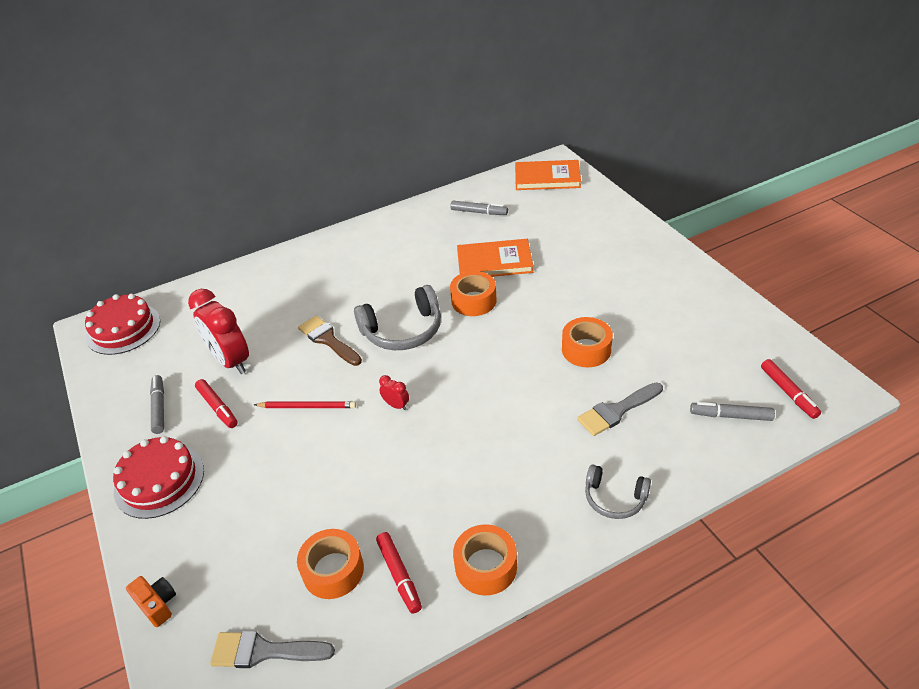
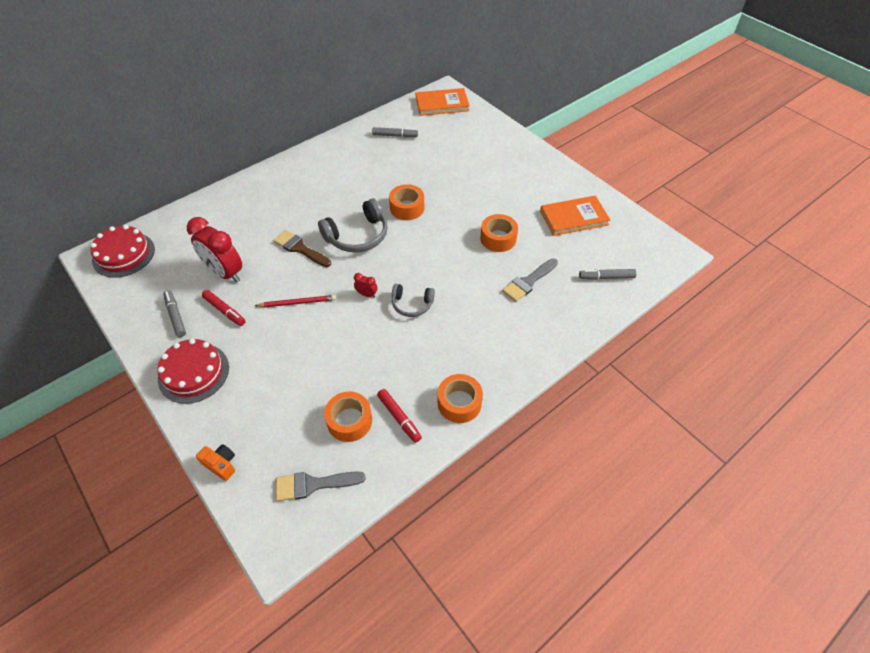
camera: 15 degrees left, 10 degrees up
orange book [457,239,533,277] -> orange book moved to [540,196,610,236]
grey headphones [585,464,651,519] -> grey headphones moved to [392,284,435,317]
red marker [761,359,821,419] -> none

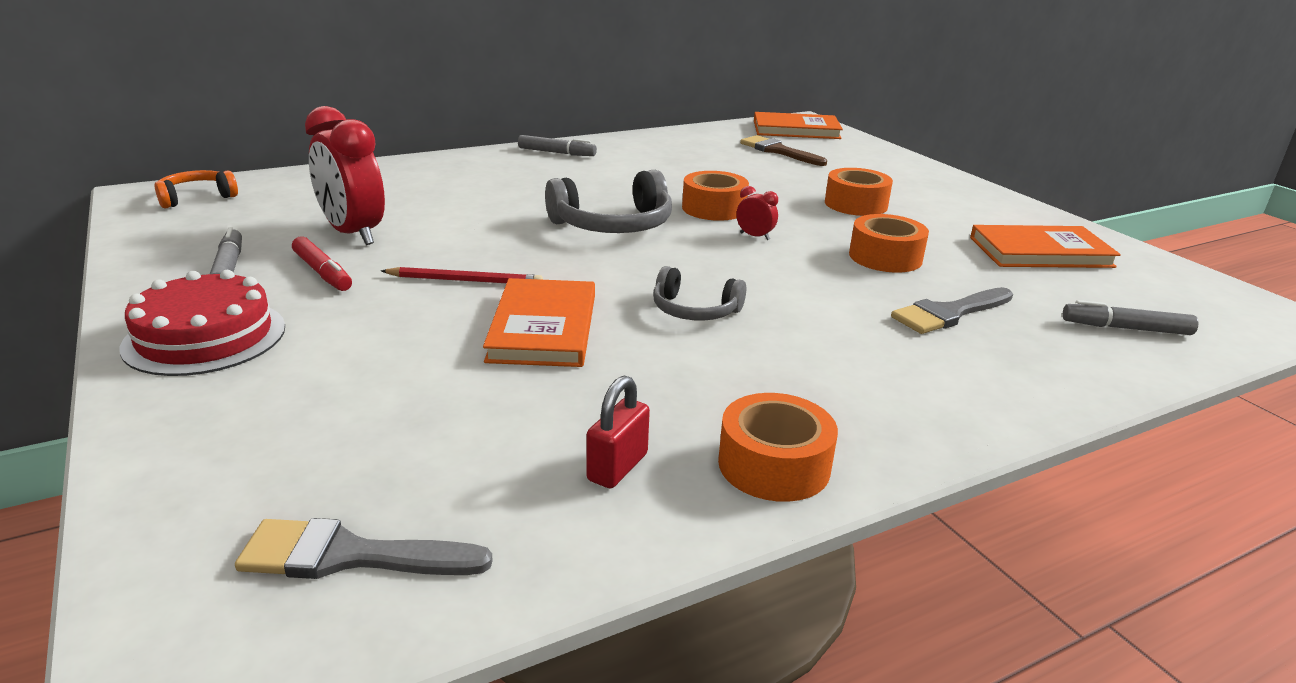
camera: 10 degrees right, 25 degrees down
red cake [91,225,155,278] -> orange headphones [155,170,238,208]
orange camera [196,444,235,481] -> none
brown brush [273,230,331,267] -> brown brush moved to [740,135,827,166]
orange tape [324,391,372,442] -> orange tape moved to [825,168,893,216]
red clock [354,273,377,298] -> red clock moved to [736,186,778,240]
grey marker [372,127,418,137] -> grey marker moved to [518,135,597,156]
red marker [377,389,422,443] -> red padlock [586,376,650,488]
none -> orange book [483,278,595,367]

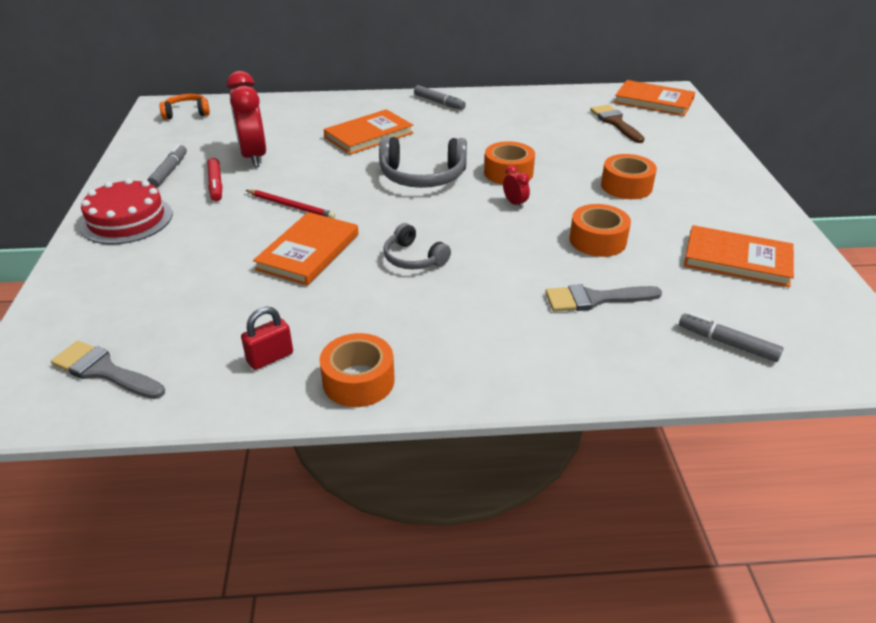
camera: 25 degrees right, 10 degrees up
none -> orange book [324,109,414,155]

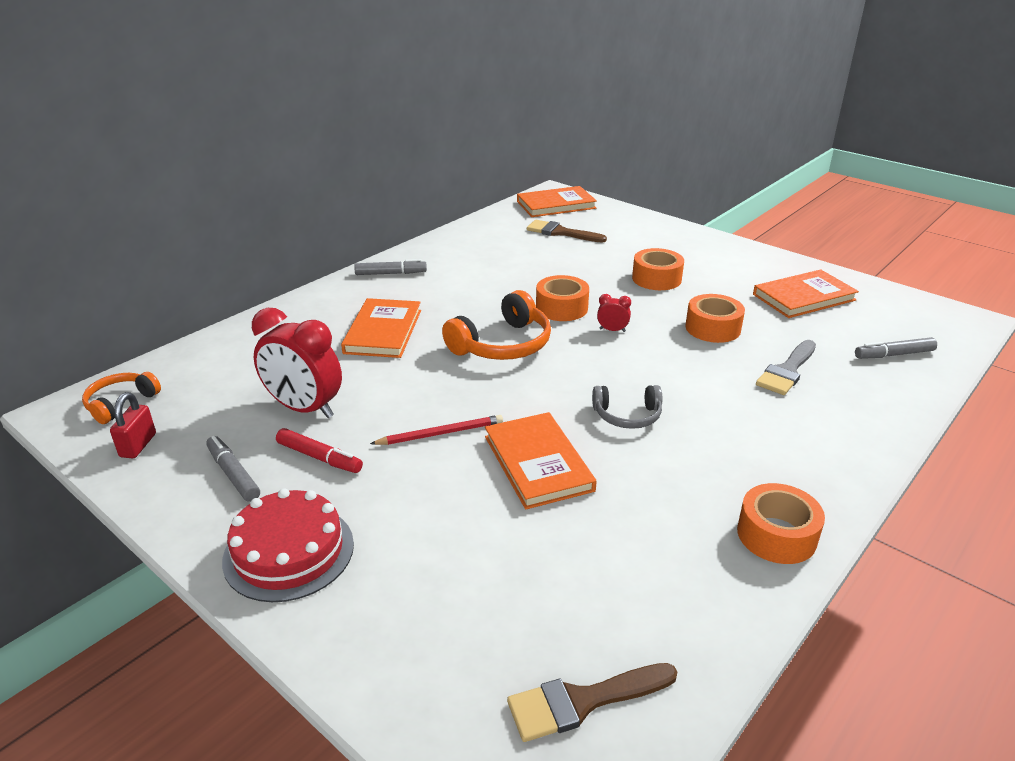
camera: 45 degrees left, 5 degrees down
grey brush [51,341,165,399] -> brown brush [507,663,677,742]
red padlock [241,306,293,370] -> red padlock moved to [110,392,156,458]
grey headphones [379,137,467,188] -> orange headphones [442,290,551,360]

